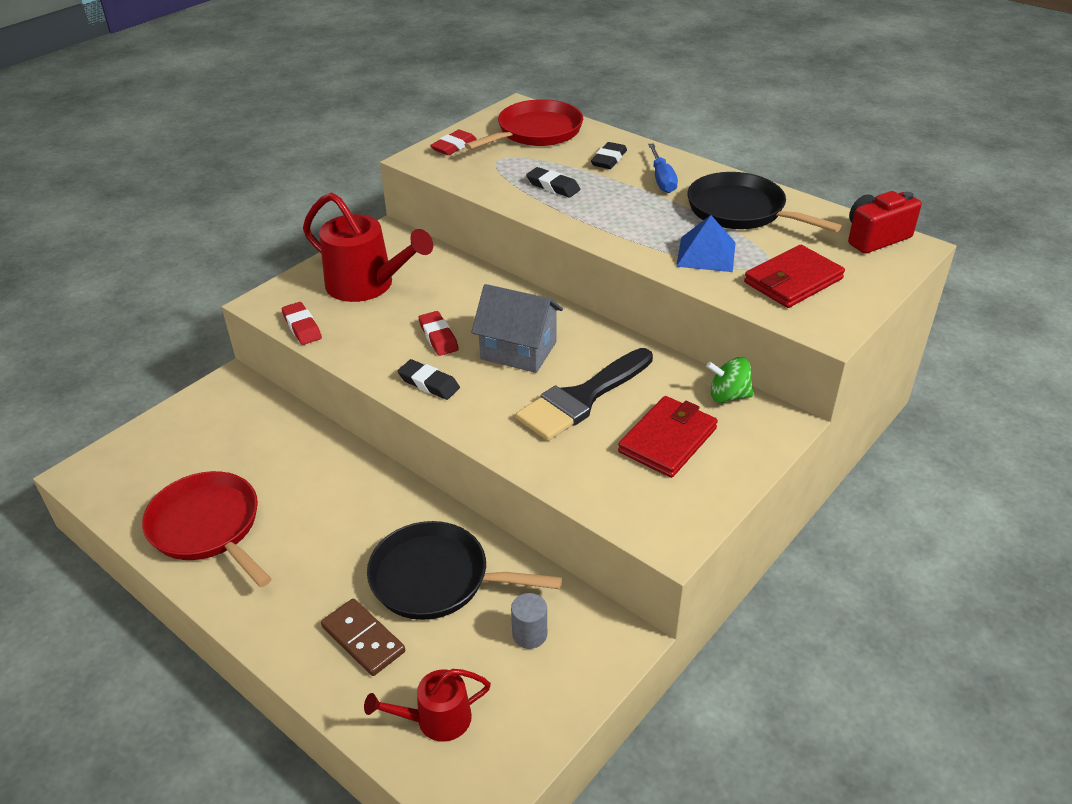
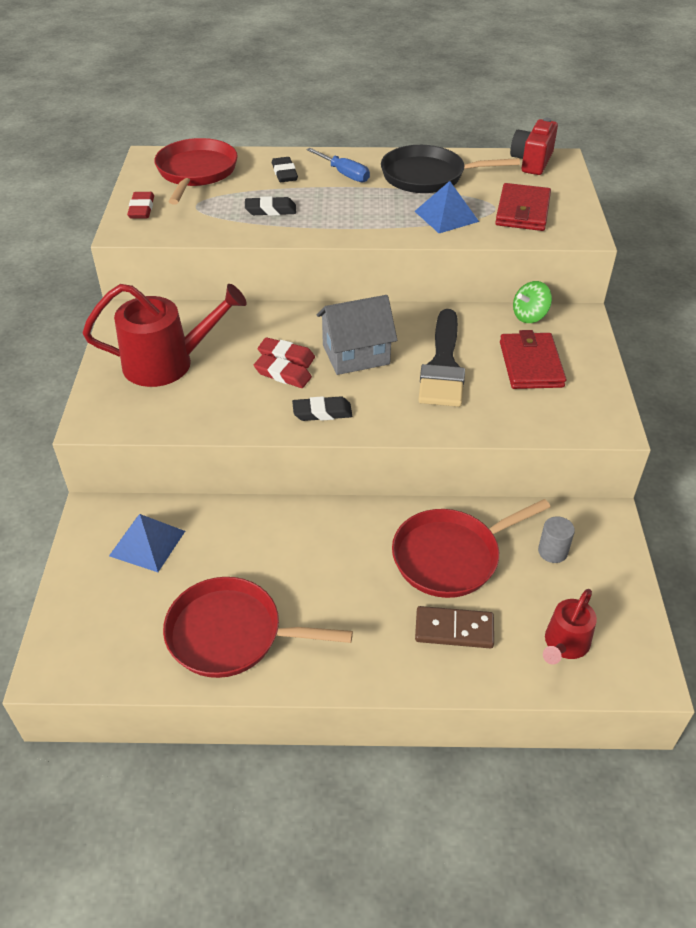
camera: 40 degrees left, 5 degrees up
red eraser [281,302,322,345] -> red eraser moved to [258,337,315,368]
black pan [367,521,562,620] -> red pan [392,499,550,598]
none -> blue pyramid [109,514,185,572]

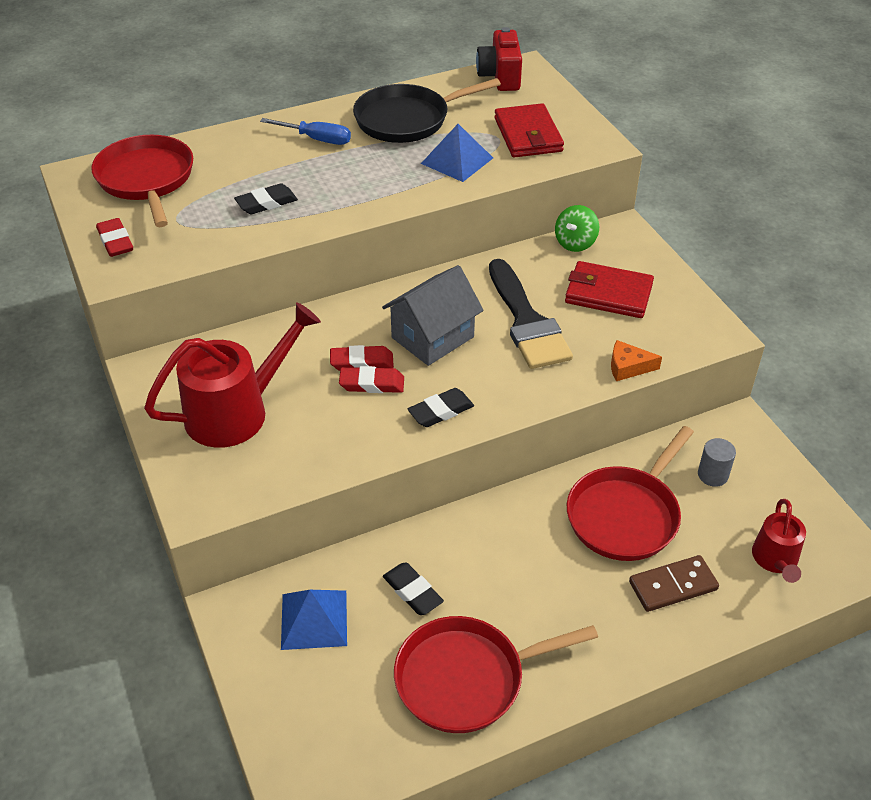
camera: 25 degrees left, 0 degrees up
black eraser [272,157,298,182] -> black eraser moved to [383,562,444,615]
red wallet [500,330,566,389] -> red wallet turned 45 degrees counterclockwise [565,261,654,318]
none -> orange cheese [611,340,662,381]

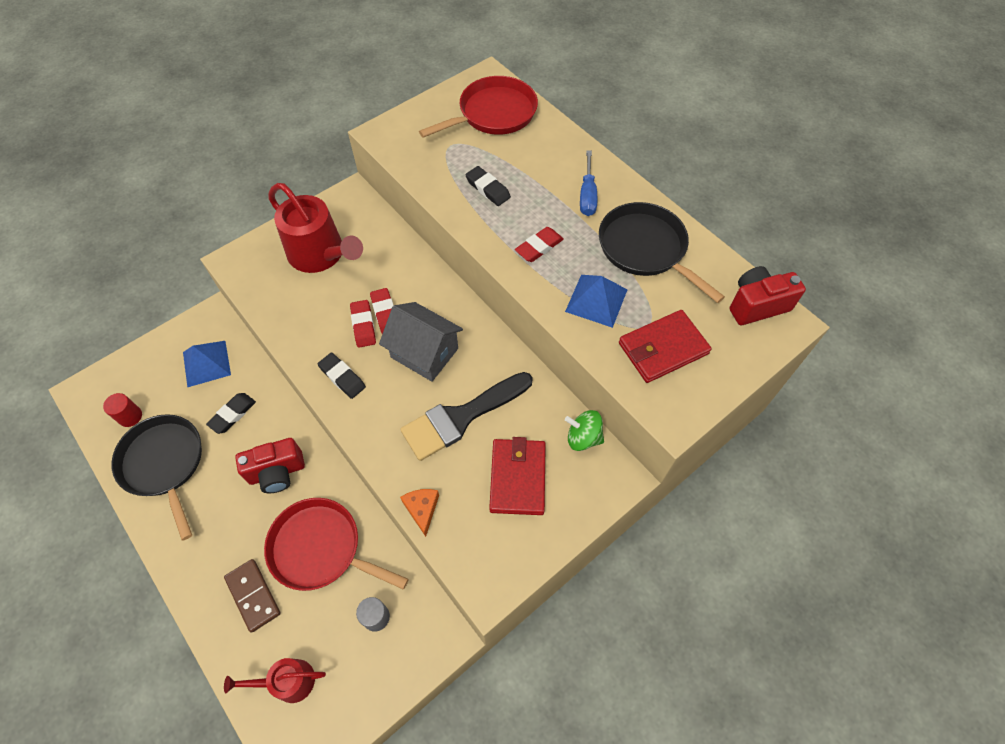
camera: 75 degrees right, 15 degrees up
red eraser [96,218,133,257] -> red eraser moved to [515,227,564,262]
red pan [394,616,598,733] -> black pan [111,414,202,541]
none -> red cylinder [103,393,142,427]
none -> red camera [235,438,305,493]

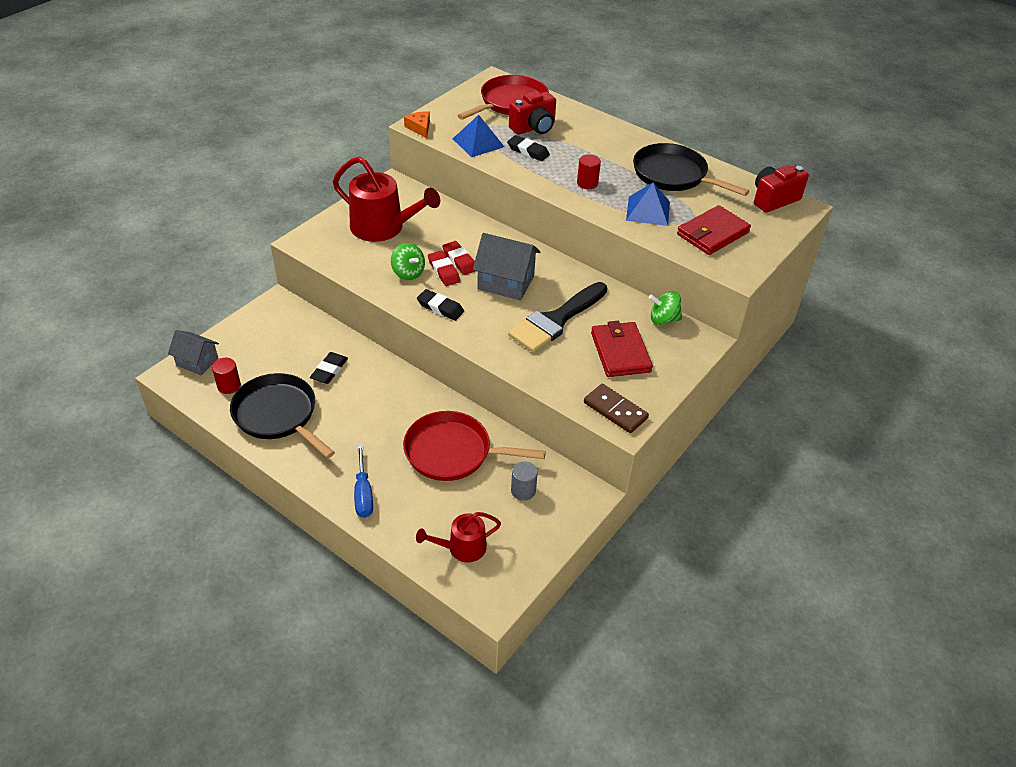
camera: 15 degrees left, 15 degrees down
blue pyramid [183,341,231,387] -> blue pyramid moved to [453,115,504,157]
brown domino [224,559,281,633] -> brown domino moved to [584,384,649,433]
red camera [235,438,305,493] -> red camera moved to [509,91,556,135]
orange cheese [400,489,439,537] -> orange cheese moved to [404,111,430,138]
red eraser [515,227,564,262] -> red cylinder [577,154,601,189]
blue screwdriver [580,150,597,216] -> blue screwdriver moved to [354,444,373,518]
none -> grey house [168,330,219,375]
none -> green spinning top [391,243,425,280]

